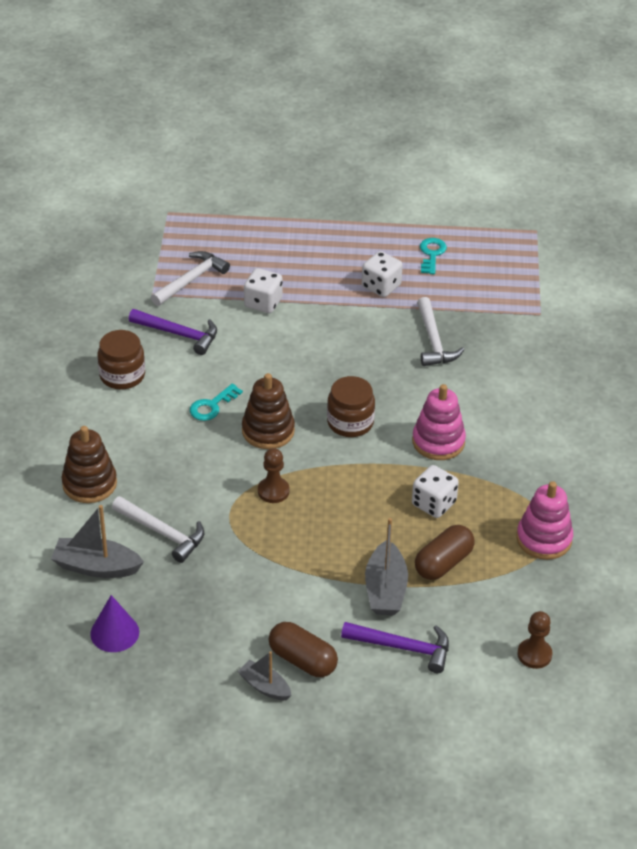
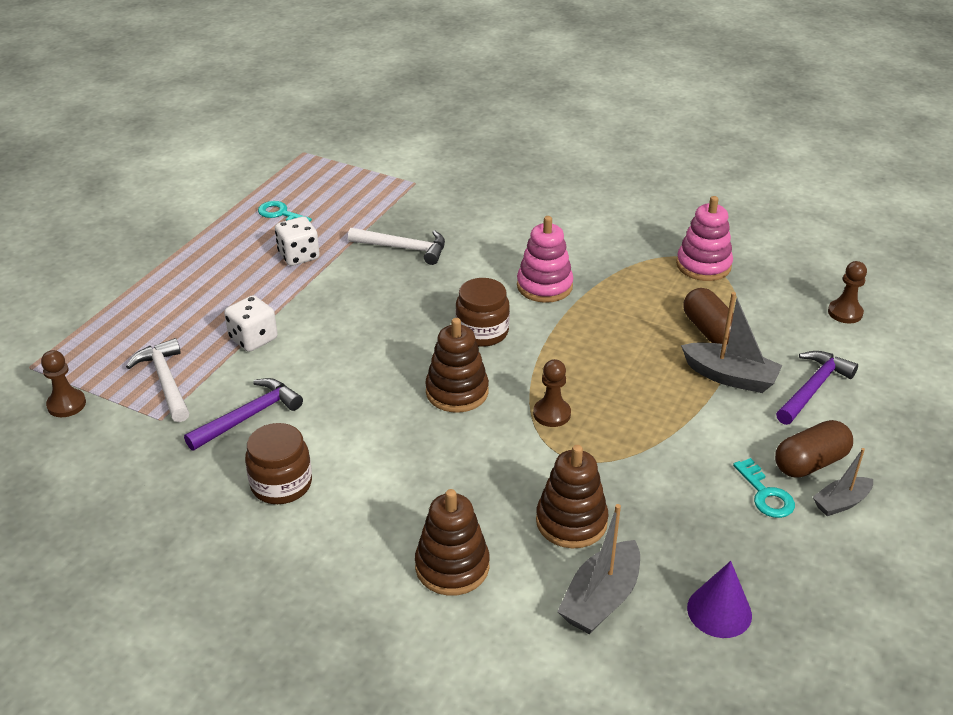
camera: 65 degrees left, 5 degrees down
white hammer [112,496,204,563] -> brown stacking toy [536,445,609,548]
turquoise key [190,384,243,421] -> turquoise key moved to [733,458,795,518]
white dice [412,465,459,518] -> none
none -> brown pawn [41,350,86,417]

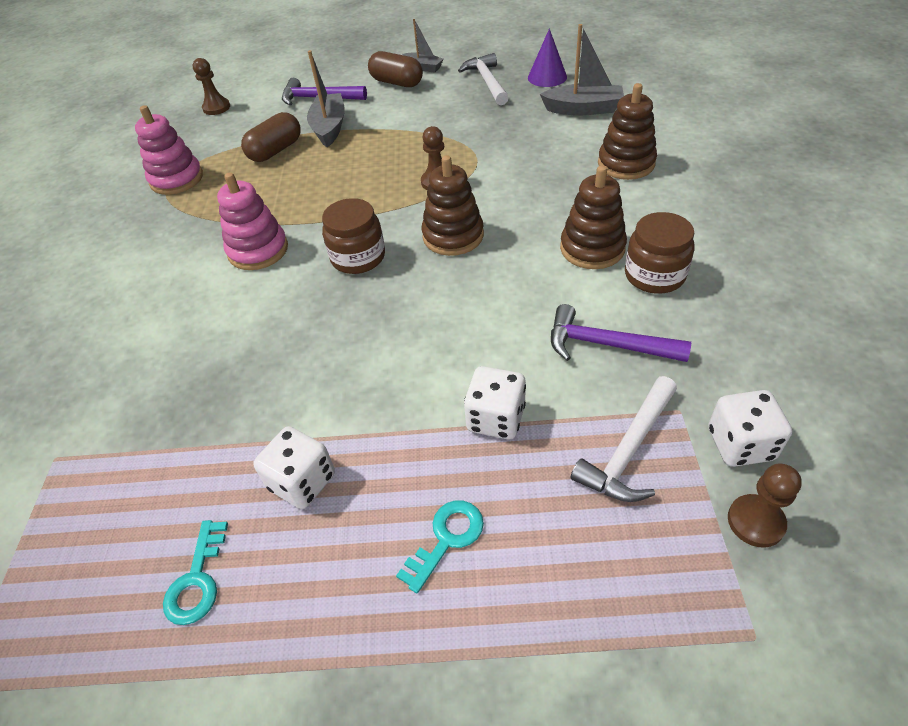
camera: 115 degrees left, 10 degrees up
white hammer [348,228,445,265] -> white hammer moved to [458,53,509,105]
brown stacking toy [536,445,609,548] -> brown stacking toy moved to [560,165,627,269]
turquoise key [733,458,795,518] -> turquoise key moved to [396,500,484,593]
none -> white dice [708,390,792,467]

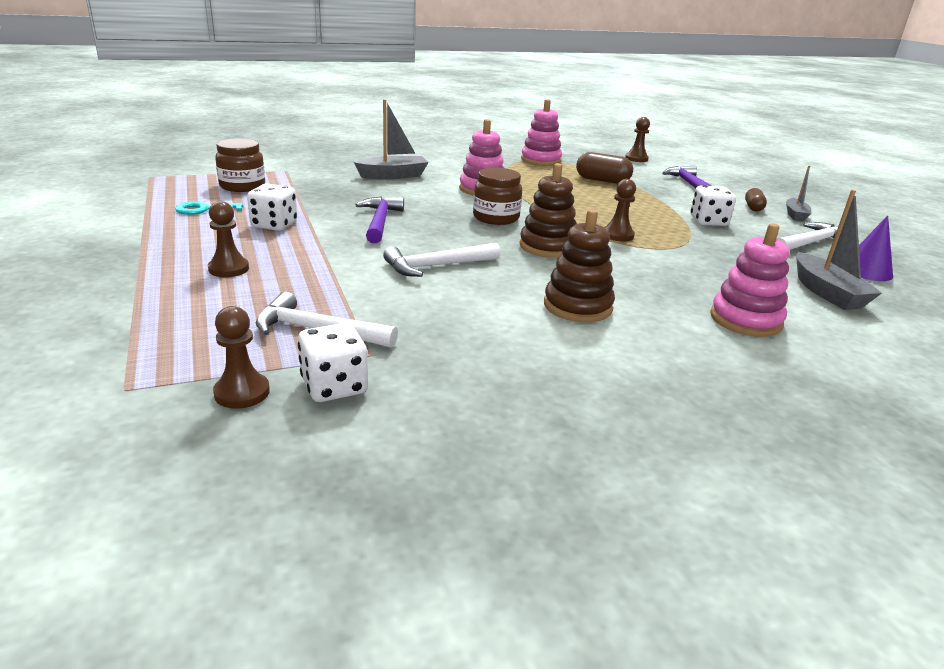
camera: 65 degrees right, 20 degrees down
grey boat [307,50,345,147] -> grey boat moved to [354,99,429,179]
brown capsule [368,51,423,87] -> brown capsule [745,188,767,212], size x0.61
turquoise key [396,500,484,593] -> brown pawn [208,201,249,277]
white dice [464,366,526,439] -> white dice moved to [690,185,736,226]
purple hammer [551,304,691,362] -> purple hammer moved to [355,196,404,243]
brown stacking toy [598,83,657,180] -> pink stacking toy [710,223,790,337]
brown jar [625,212,694,294] -> brown jar moved to [215,138,265,192]
none -> white hammer [383,243,500,277]

